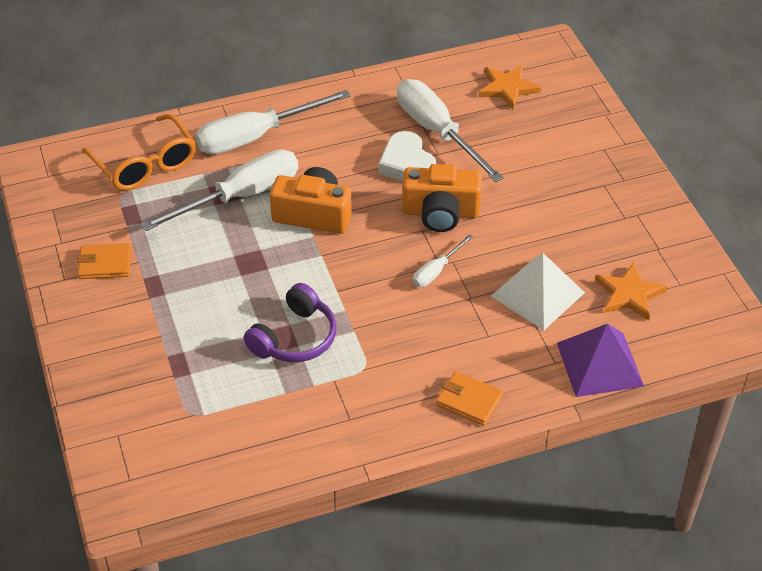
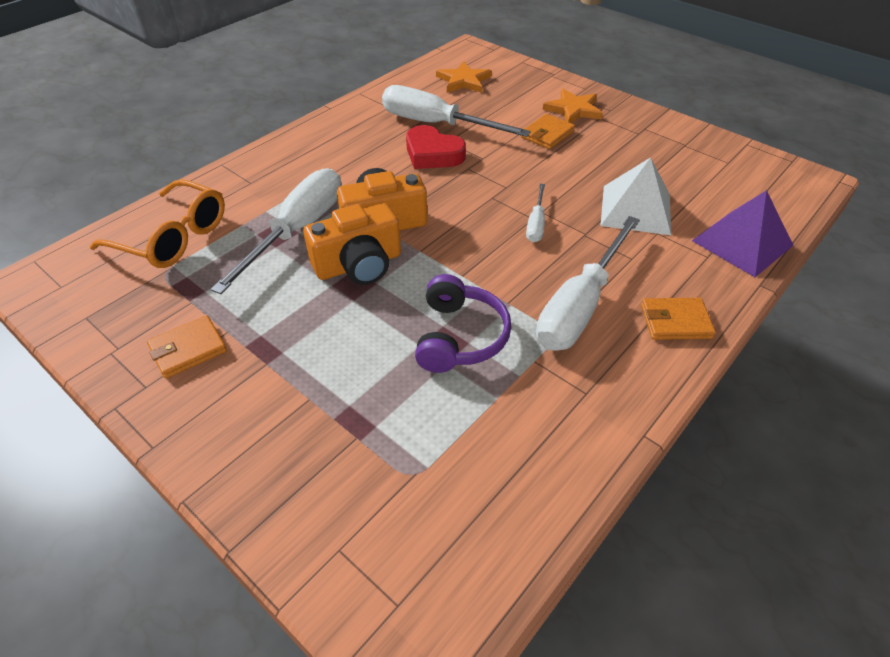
camera: 30 degrees left, 0 degrees up
white screwdriver [195,90,351,154] -> white screwdriver moved to [536,216,640,351]
white heart [379,131,437,181] -> red heart [406,125,466,169]
orange camera [402,164,482,232] -> orange camera moved to [303,203,401,285]
orange star [595,263,668,320] -> orange star moved to [543,89,603,123]
none -> orange wallet [521,114,575,149]

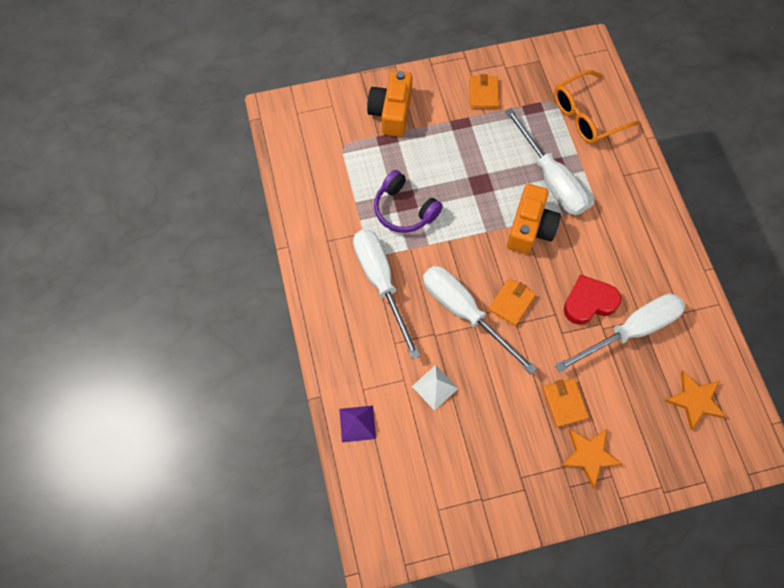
camera: 125 degrees right, 20 degrees up
orange camera [303,203,401,285] -> orange camera moved to [367,71,412,137]
white screwdriver [526,184,545,242] -> white screwdriver [423,266,537,374], size x2.07
white pyramid [600,157,671,235] -> white pyramid [412,365,459,410], size x0.61
orange wallet [641,298,716,340] -> orange wallet moved to [488,278,536,326]
purple pyramid [692,190,794,277] -> purple pyramid [339,406,376,442], size x0.61

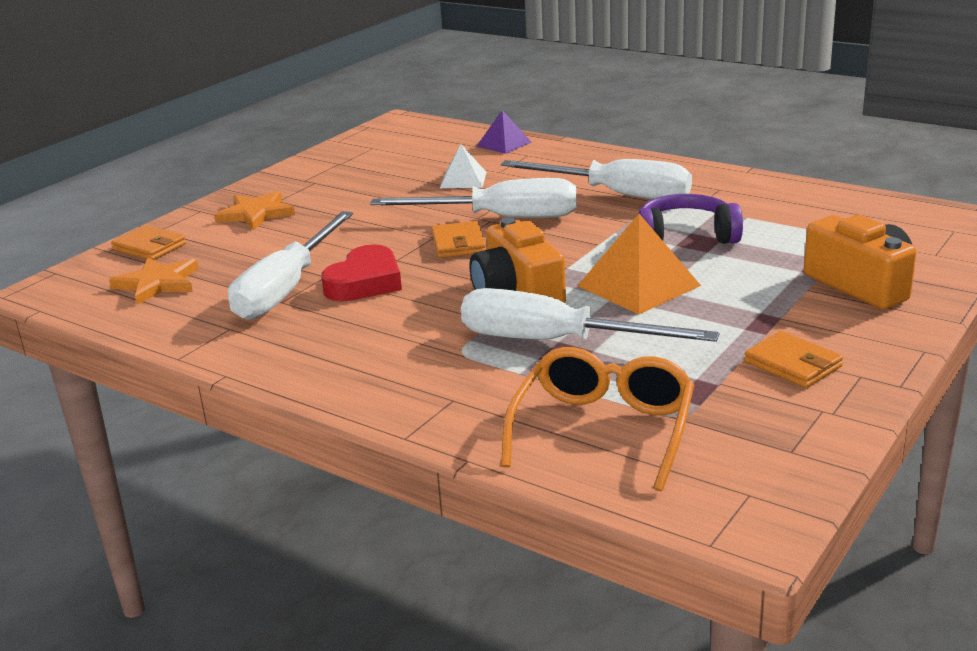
camera: 140 degrees right, 40 degrees down
orange wallet [543,378,589,427] -> orange wallet moved to [111,225,186,260]
none -> orange pyramid [577,214,701,314]

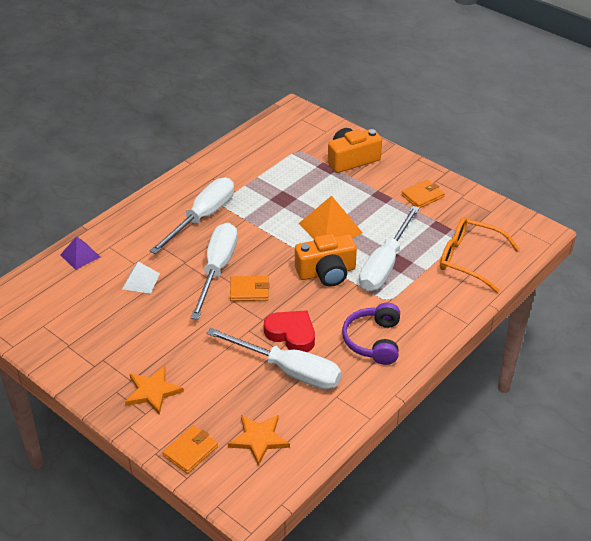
camera: 85 degrees left, 15 degrees up
purple headphones [638,194,743,244] -> purple headphones moved to [342,303,400,365]

